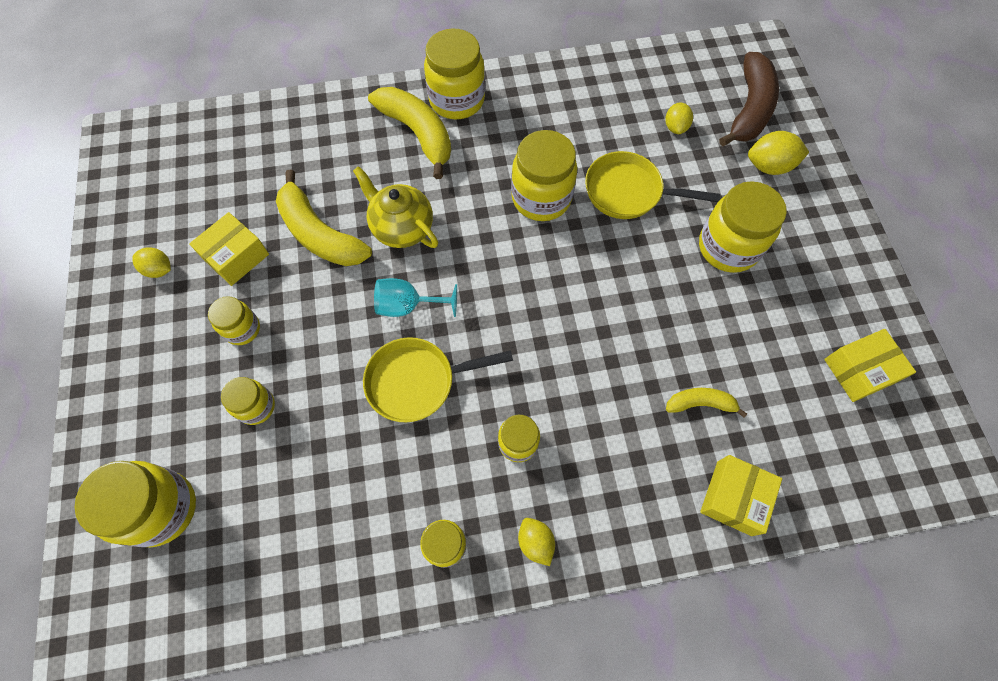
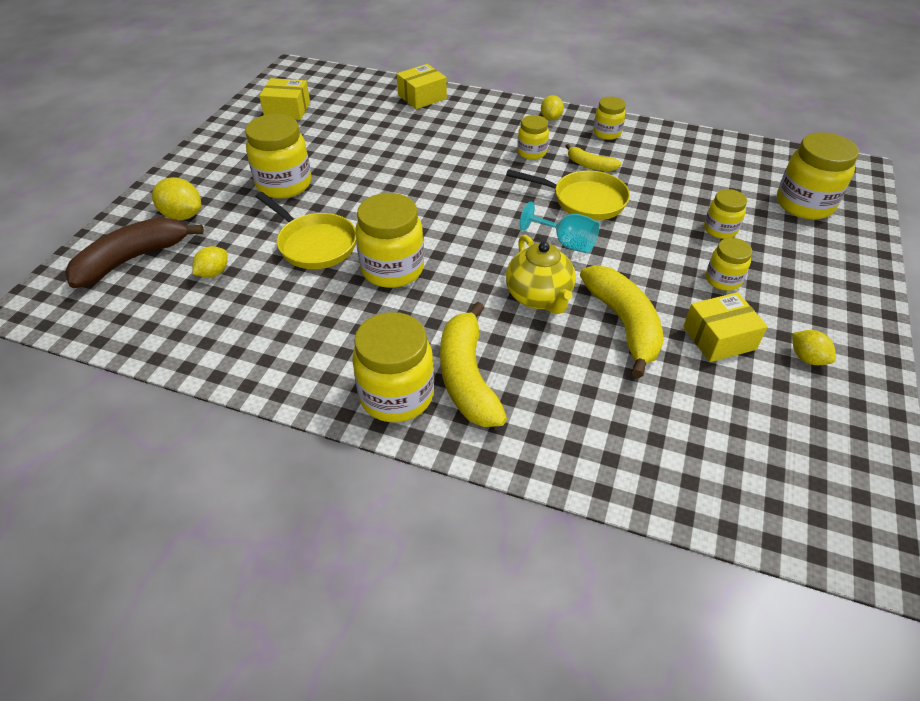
camera: 150 degrees left, 20 degrees down
yellow banana [666,388,747,418] -> yellow banana moved to [566,144,621,172]

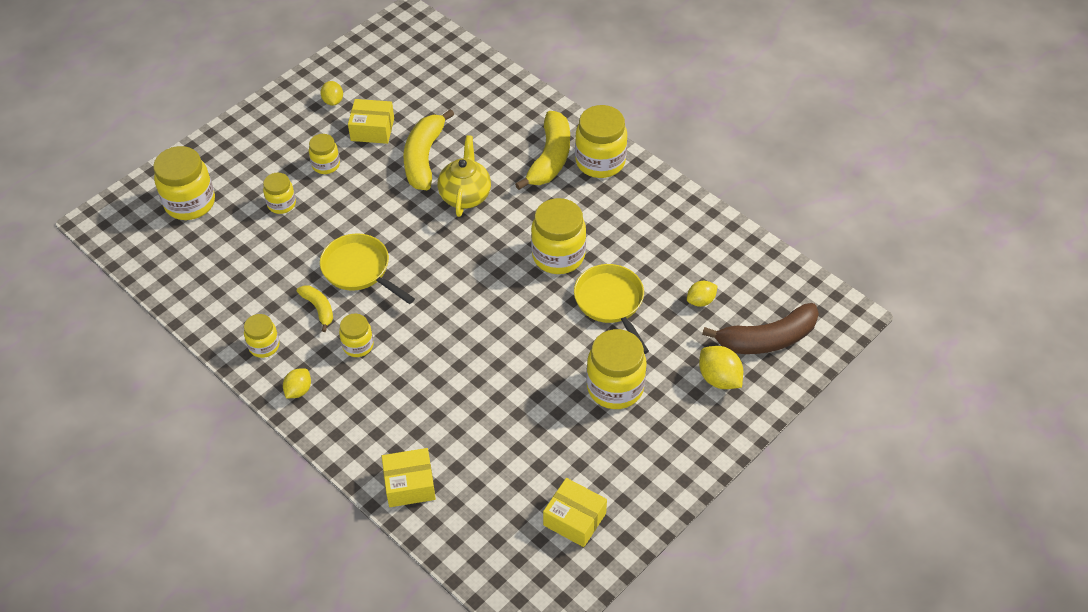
camera: 155 degrees left, 5 degrees up
turquoise goblet [520,202,600,253] -> none

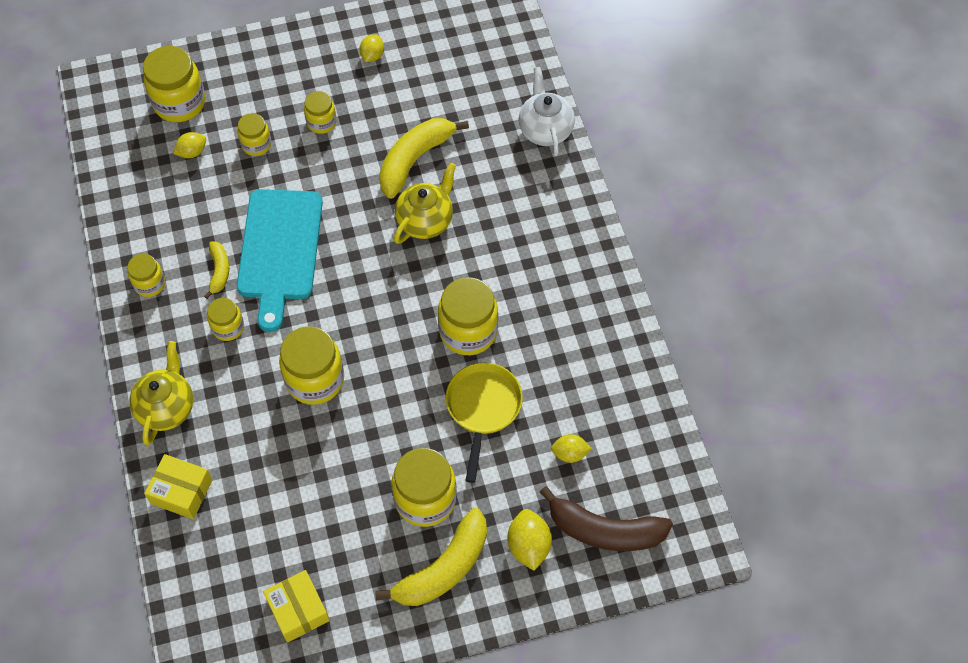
camera: 30 degrees right, 10 degrees up
yellow lemon [283,368,311,398] -> yellow lemon moved to [173,132,206,158]
yellow pan [320,233,415,304] -> turquoise cutting board [237,189,323,332]
yellow box [348,99,394,144] -> none
yellow banana [515,111,570,190] -> yellow banana moved to [375,508,487,606]
yellow jar [575,105,627,178] -> yellow jar moved to [279,326,344,405]
none -> yellow teapot [129,341,193,445]
none -> white teapot [519,67,575,156]

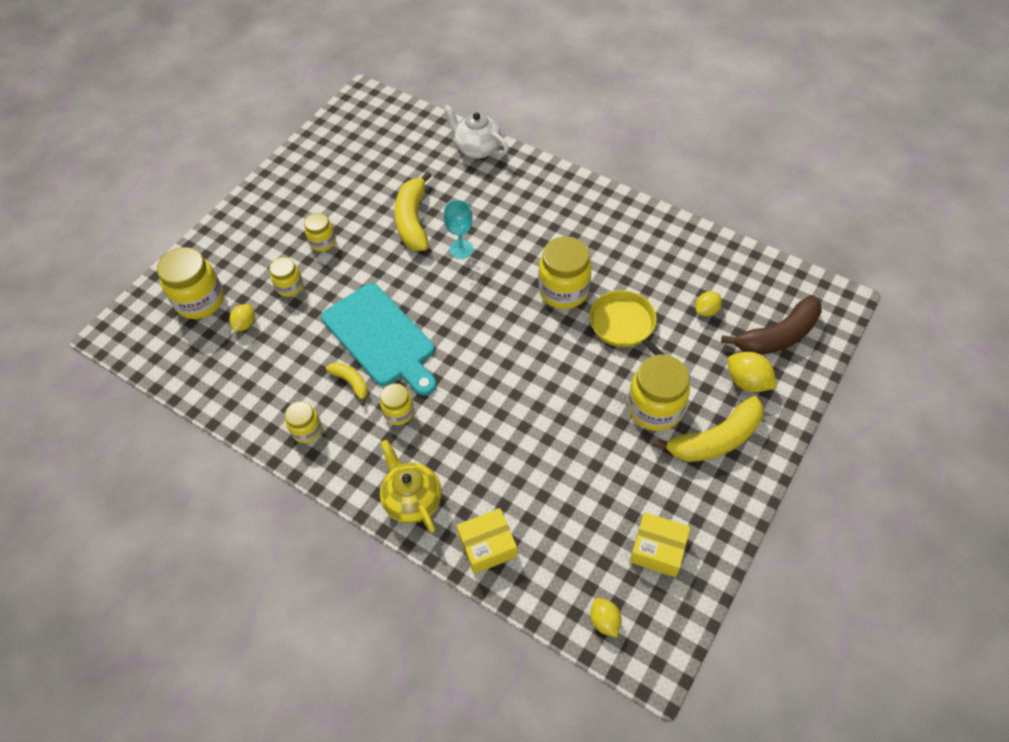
camera: 40 degrees left, 5 degrees down
yellow jar [279,326,344,405] -> none
yellow lemon [359,34,384,62] -> yellow lemon moved to [590,598,621,638]
yellow banana [375,508,487,606] -> yellow banana turned 60 degrees clockwise [653,396,764,462]
yellow teapot [394,163,456,244] -> turquoise goblet [443,200,473,259]

